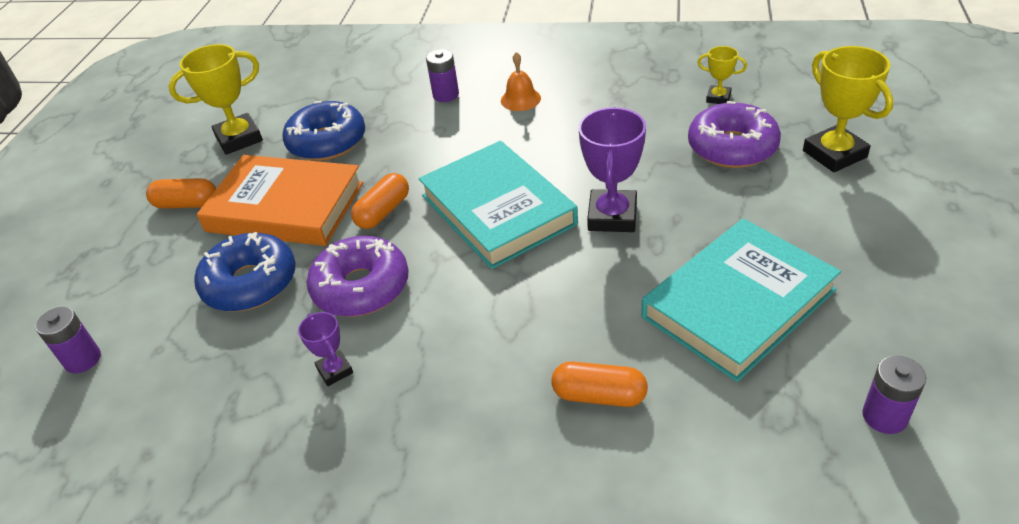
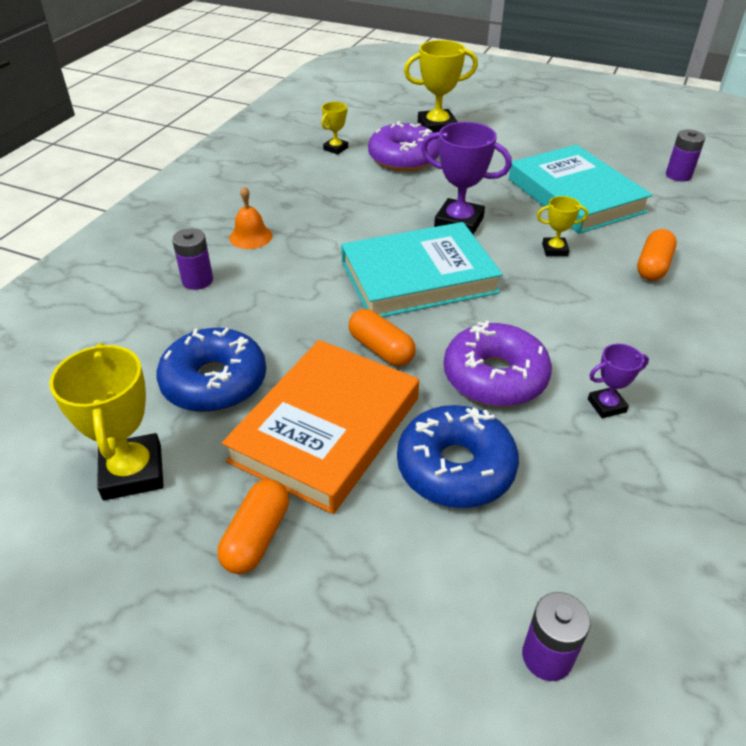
camera: 80 degrees left, 0 degrees up
none -> yellow trophy [537,196,588,256]

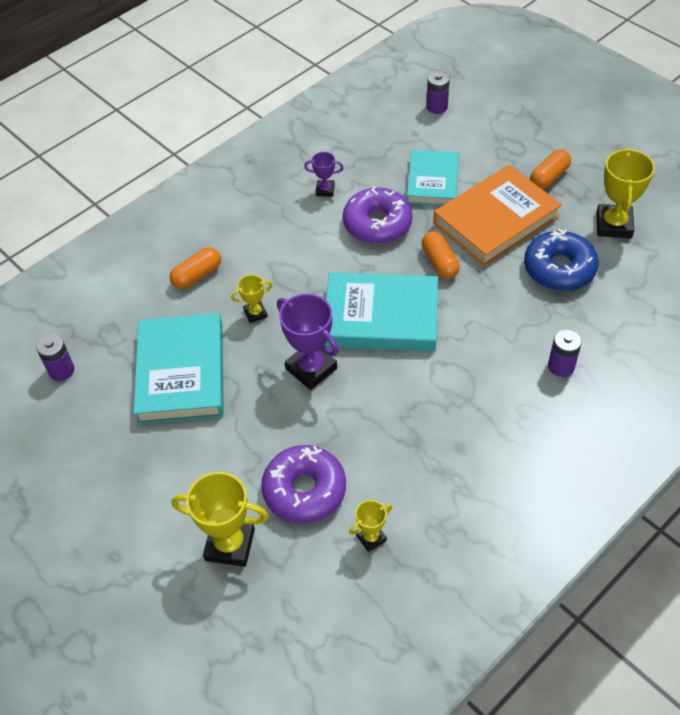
camera: 155 degrees left, 10 degrees up
orange bell [229,186,272,249] -> none
blue donut [397,405,519,508] -> turquoise book [407,150,459,206]
yellow trophy [537,196,588,256] -> yellow trophy turned 45 degrees counterclockwise [231,275,272,323]

